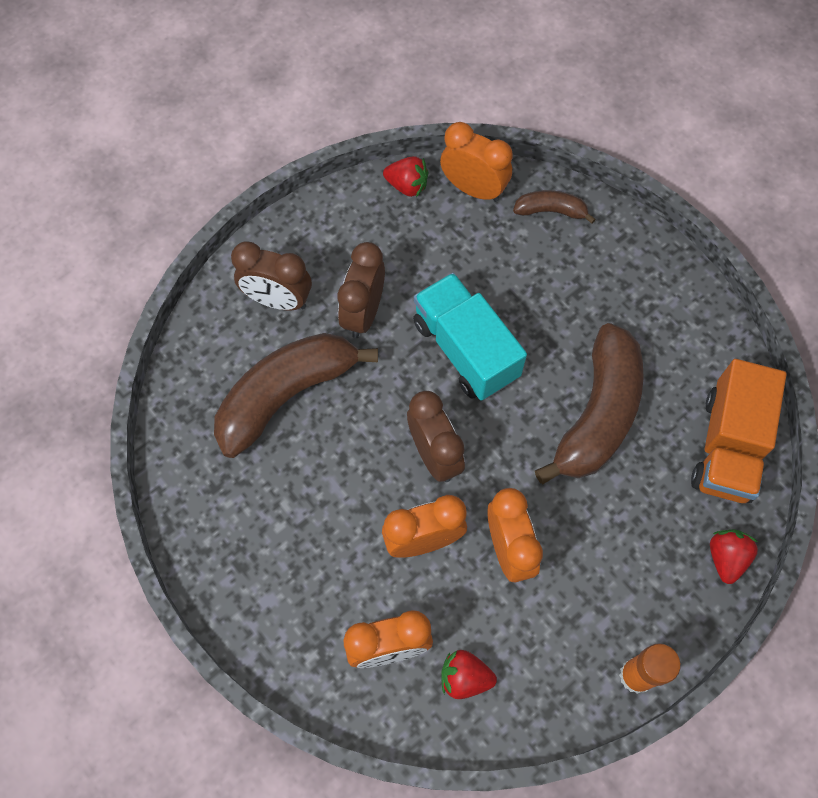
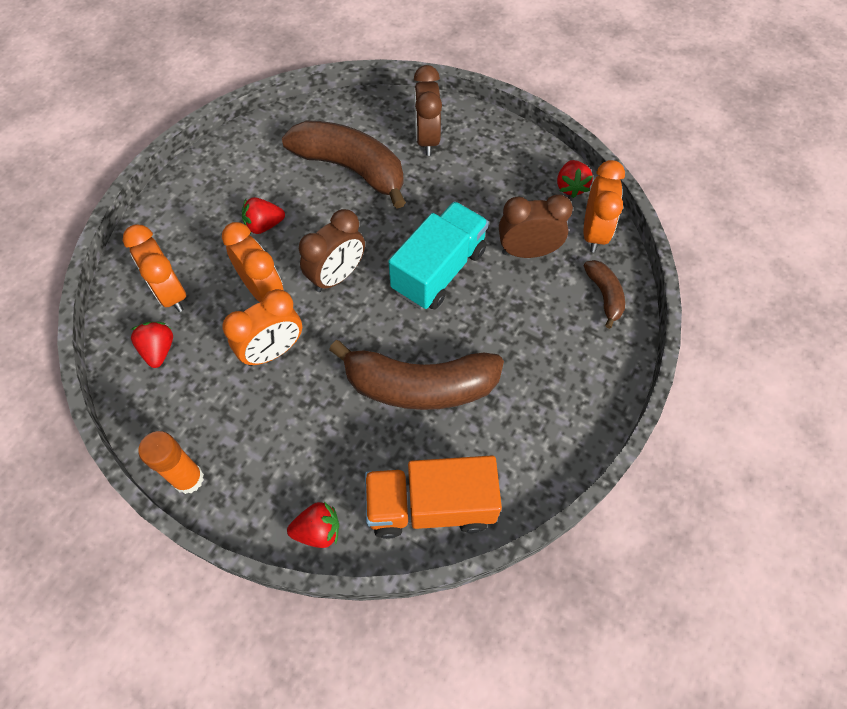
camera: 70 degrees right, 5 degrees down
brown clock [337,242,385,338] -> brown clock moved to [499,194,573,258]
none -> red strawberry [242,197,285,234]

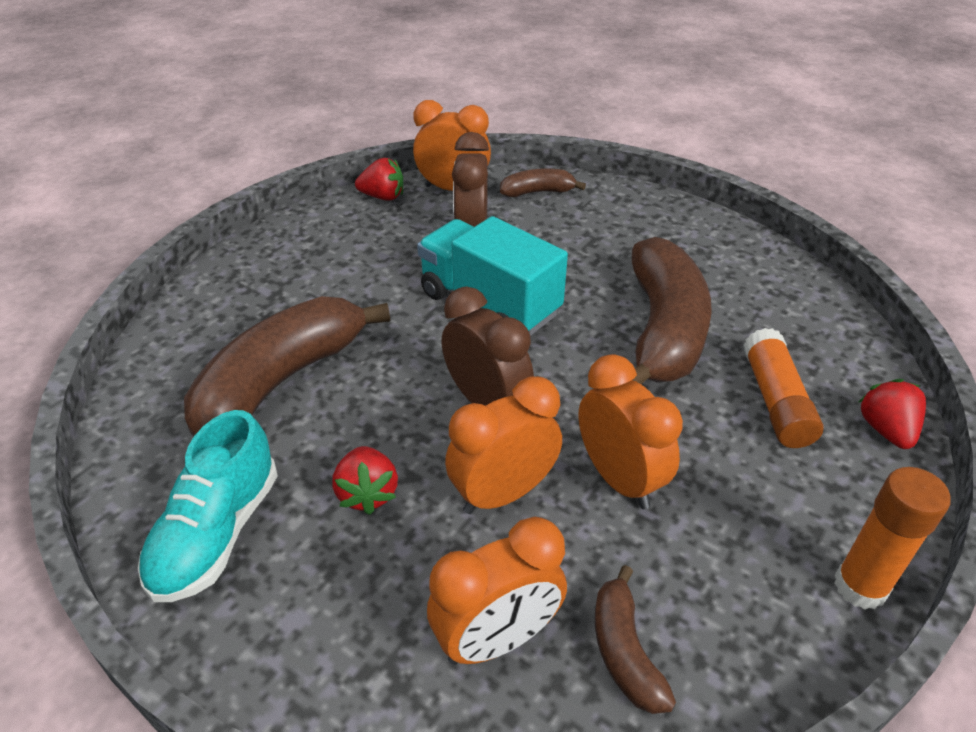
camera: 85 degrees left, 20 degrees down
red strawberry [130,322,173,368] -> brown banana [595,565,676,714]
orange truck [365,456,502,539] -> none
brown clock [414,65,442,156] -> none
none -> turquoise shoe [138,410,278,602]
none -> orange glue stick [743,328,824,448]

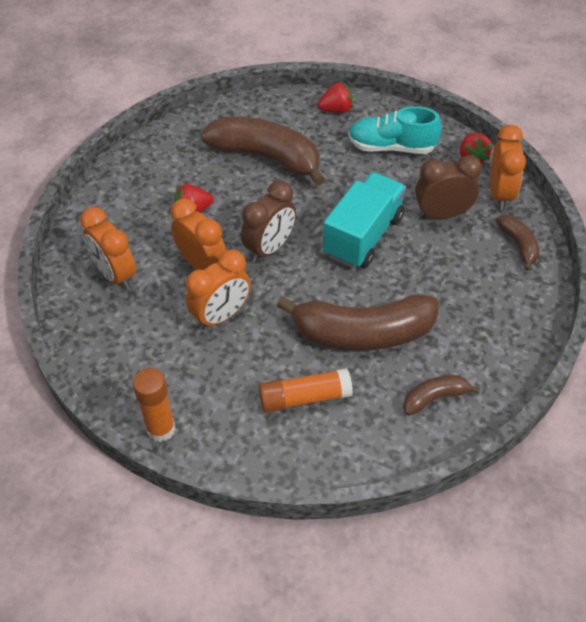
camera: 80 degrees right, 10 degrees up
turquoise shoe [138,410,278,602] -> turquoise shoe moved to [348,106,442,154]
brown banana [595,565,676,714] -> brown banana moved to [403,375,480,416]
red strawberry [859,379,926,449] -> red strawberry moved to [318,82,353,113]

